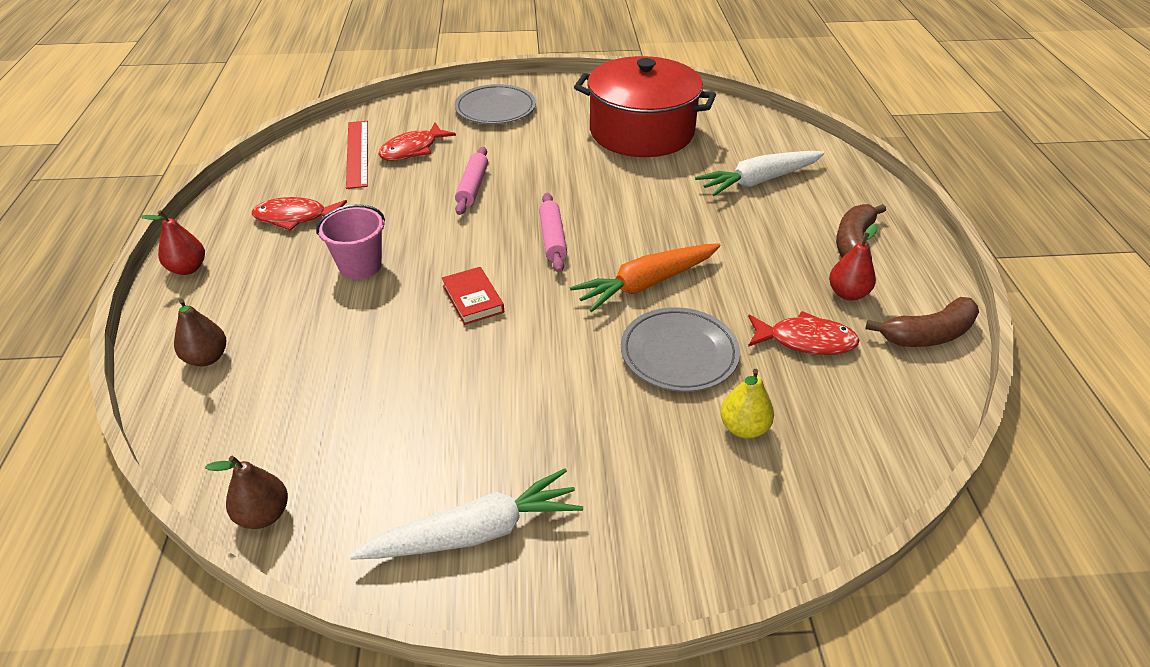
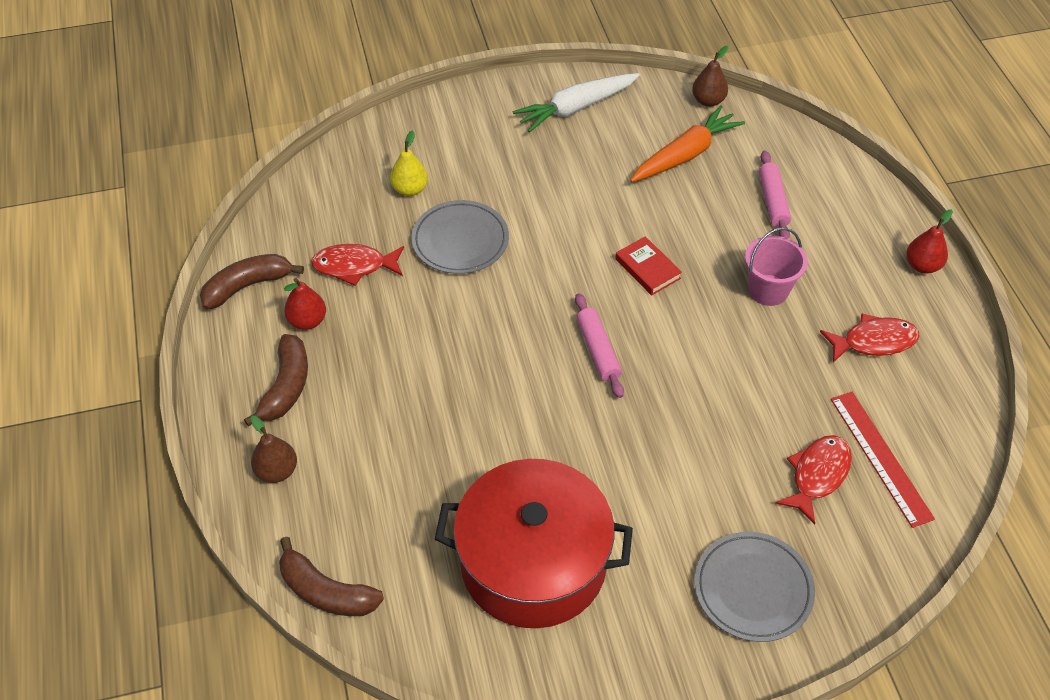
camera: 170 degrees right, 10 degrees up
brown pear [174,299,226,366] -> brown pear moved to [251,416,297,483]
pink rolling pin [455,147,488,215] -> pink rolling pin moved to [759,151,791,239]
orange carrot [570,243,721,312] -> orange carrot moved to [630,106,745,182]
white carrot [695,151,825,196] -> none
none -> brown banana [279,537,384,616]

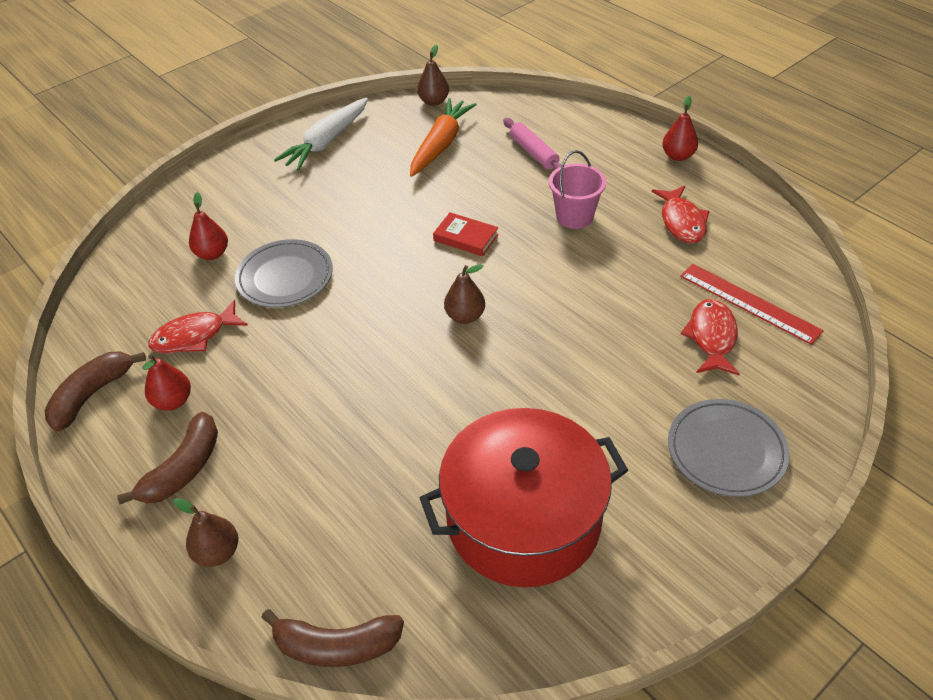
camera: 25 degrees left, 5 degrees down
brown banana [244,334,308,426] -> brown banana turned 45 degrees clockwise [117,412,218,504]
yellow pear [390,130,428,196] -> red pear [189,192,228,260]
pink rolling pin [575,293,624,398] -> brown pear [444,264,485,324]
red fish [820,314,920,363] -> red fish turned 120 degrees clockwise [651,186,710,243]

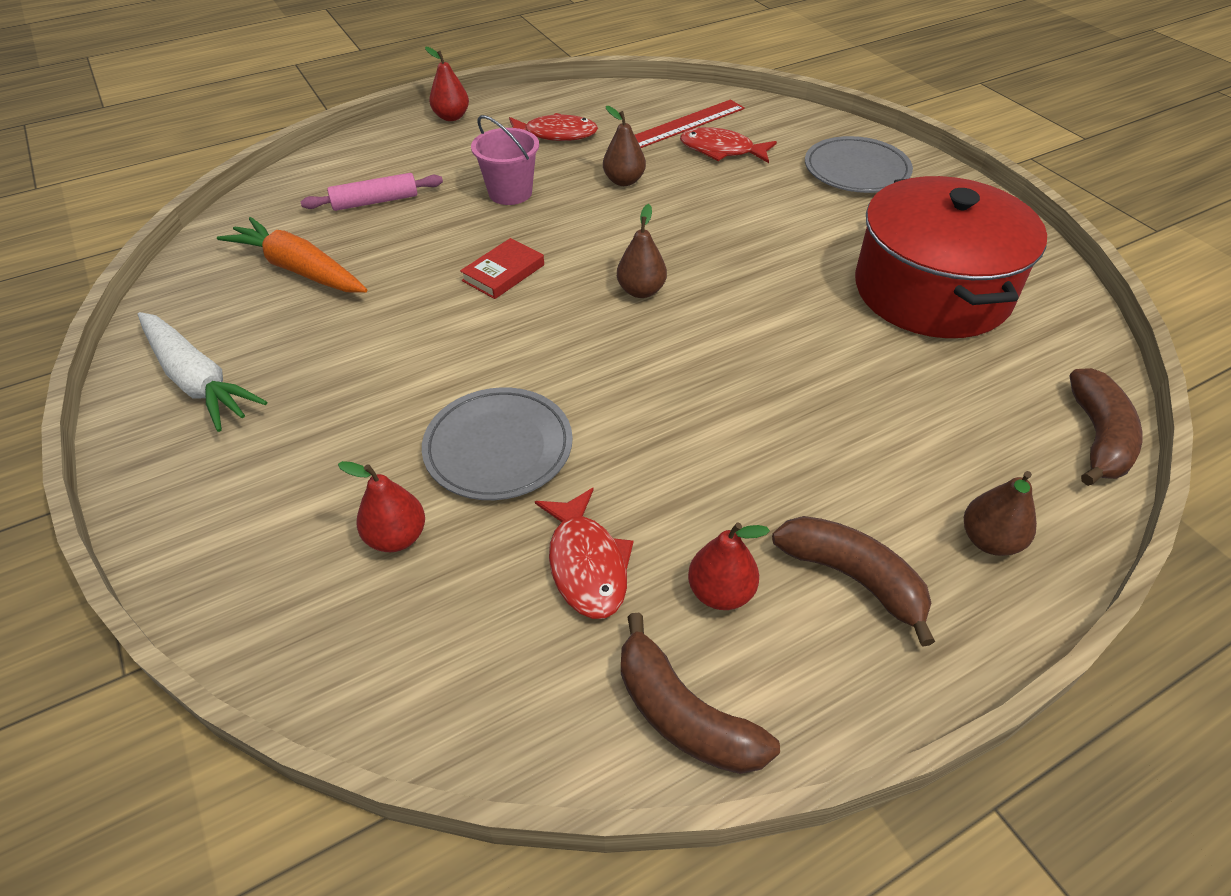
camera: 80 degrees left, 0 degrees up
brown pear [417,45,449,106] -> brown pear moved to [603,106,646,186]

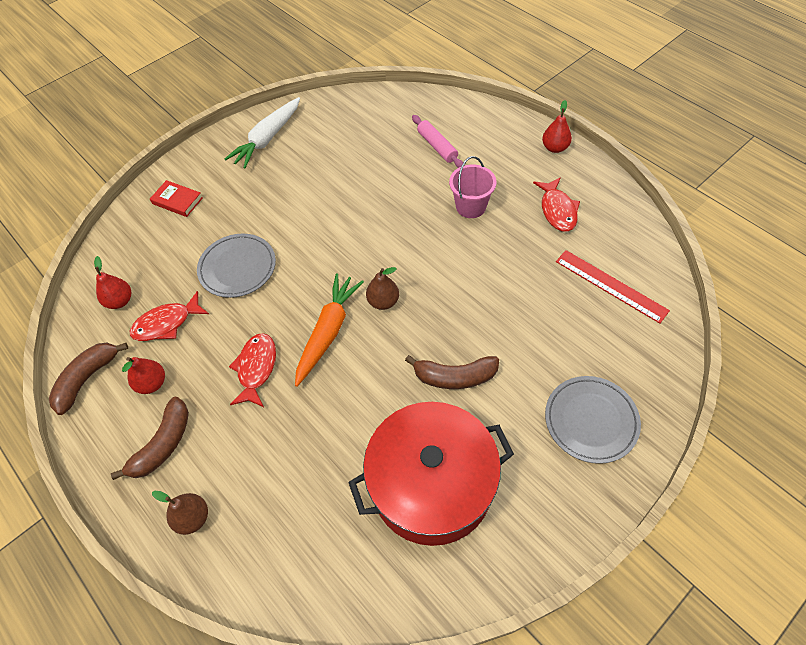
camera: 80 degrees right, 10 degrees up
orange carrot [217,217,367,292] -> orange carrot moved to [295,273,364,387]
red pear [338,461,425,552] -> red pear moved to [94,256,131,309]
red book [460,238,544,299] -> red book moved to [150,180,203,217]
brown pear [603,106,646,186] -> none
red fish [680,127,777,163] -> red fish moved to [229,333,276,407]
brown banana [1069,368,1142,486] -> brown banana moved to [405,355,499,389]

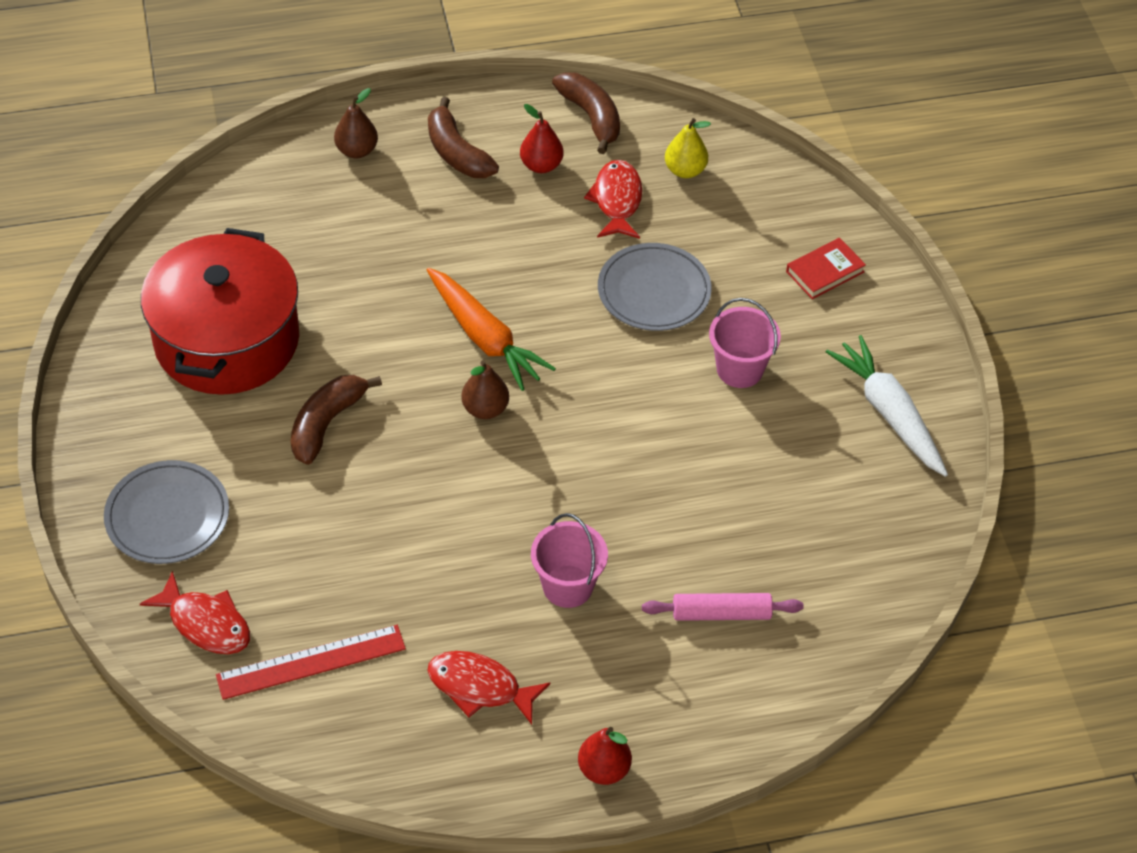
camera: 115 degrees right, 5 degrees down
red pear [94,256,131,309] -> yellow pear [665,118,711,178]
red fish [229,333,276,407] -> red fish moved to [140,571,250,654]
none -> pink bucket [709,298,781,388]

